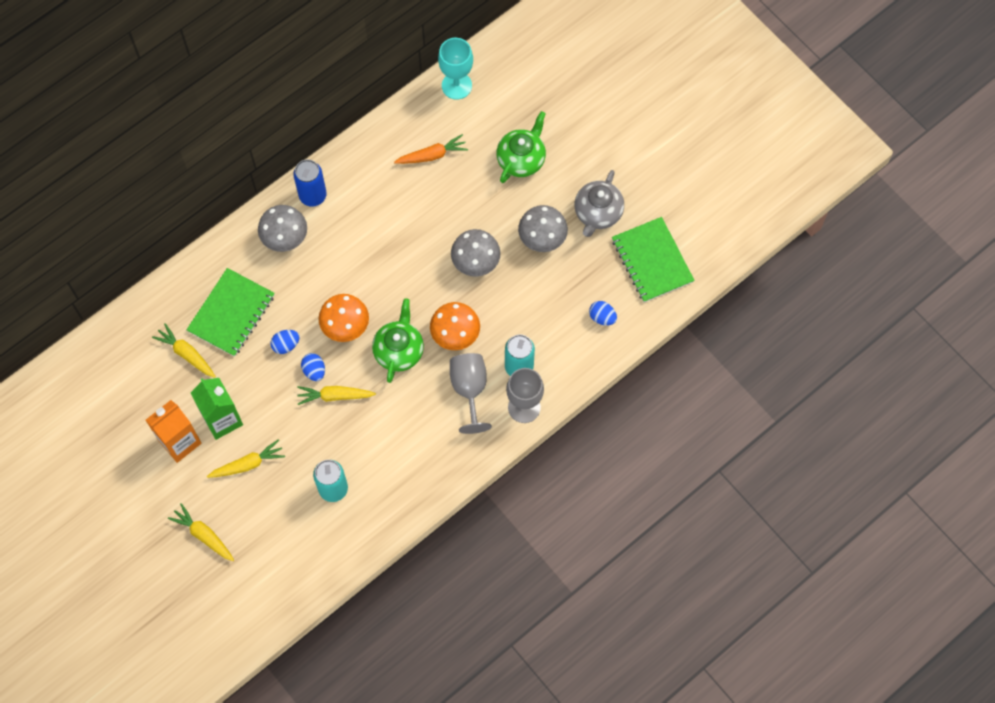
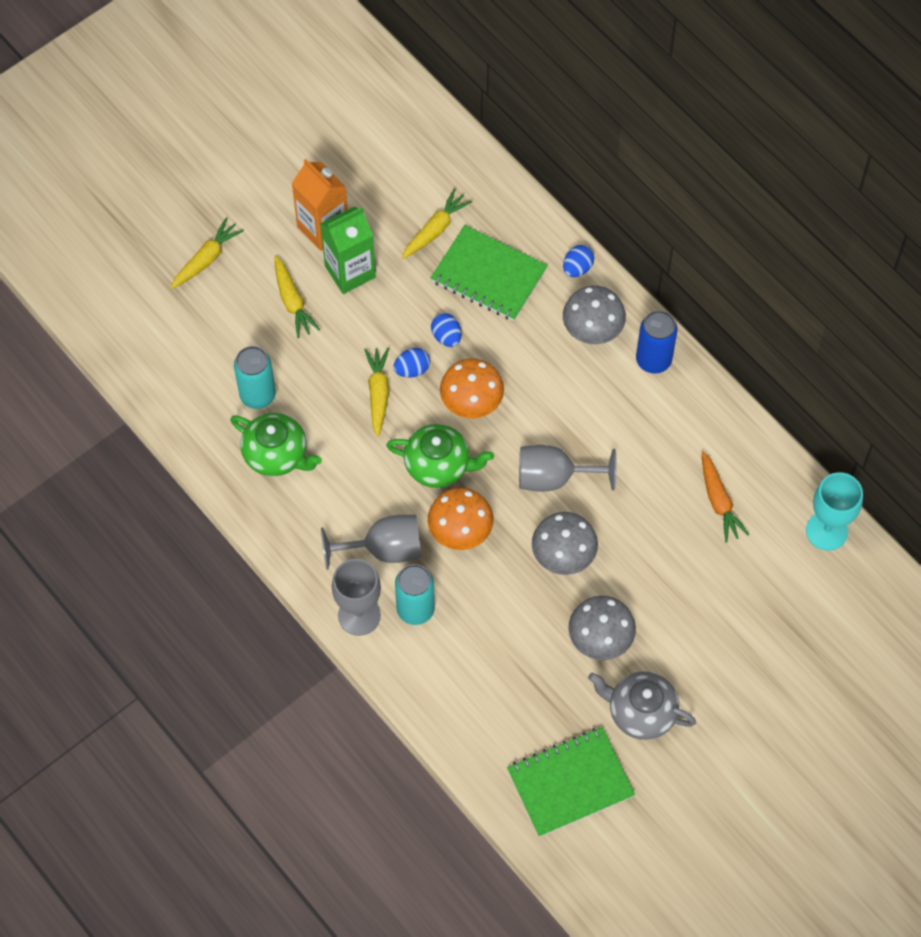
camera: 90 degrees right, 5 degrees down
green teapot [496,111,546,183] -> green teapot moved to [230,413,322,476]
blue egg [589,301,617,325] -> blue egg moved to [563,245,594,277]
none -> grey goblet [519,445,617,492]

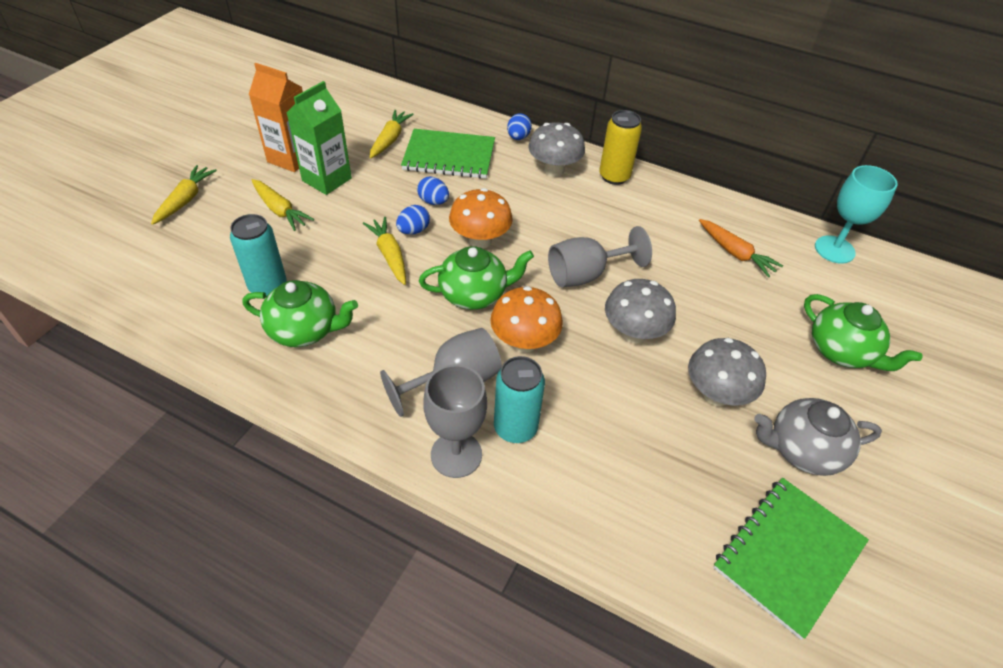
camera: 25 degrees left, 15 degrees down
blue can [636,310,677,374] -> yellow can [599,110,642,185]
none -> green teapot [804,294,922,371]

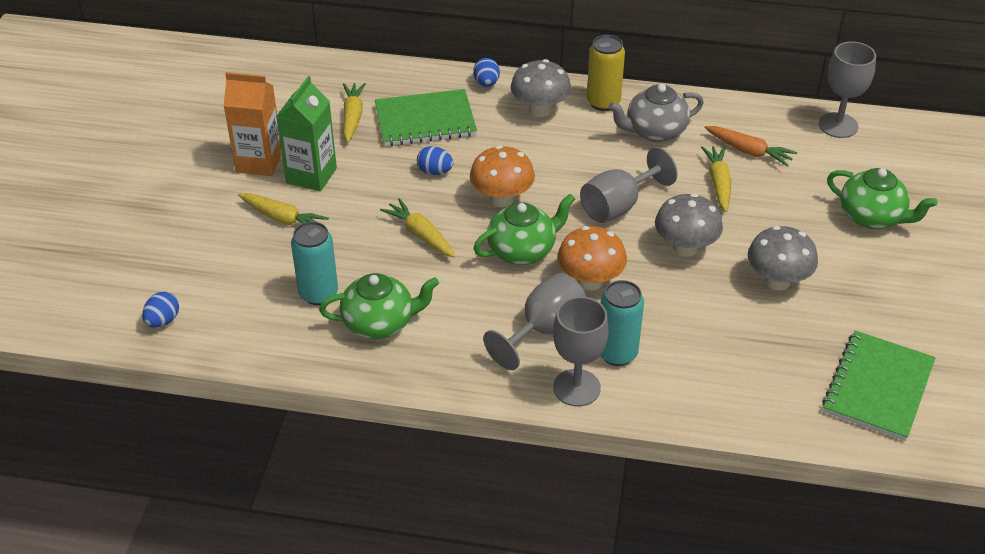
camera: 15 degrees left, 5 degrees down
yellow carrot [151,165,217,225] -> yellow carrot moved to [701,146,731,212]
blue egg [396,205,430,235] -> blue egg moved to [142,292,179,328]
grey teapot [754,398,882,476] -> grey teapot moved to [608,84,704,142]
turquoise goblet [815,165,898,264] -> grey goblet [819,42,876,138]

